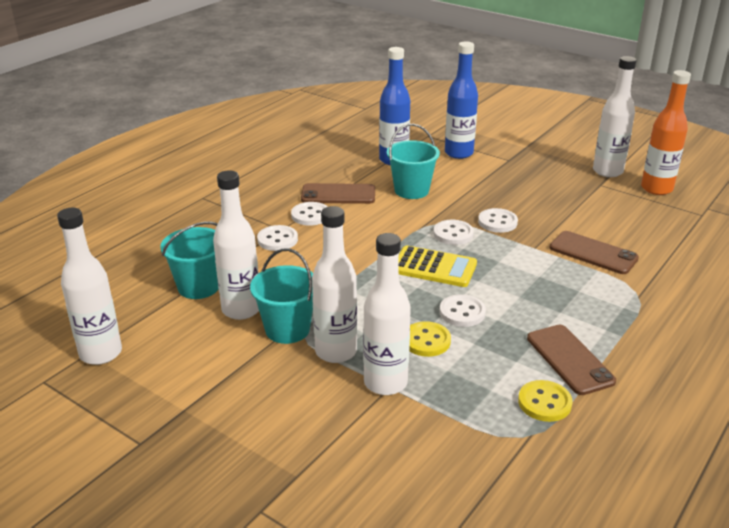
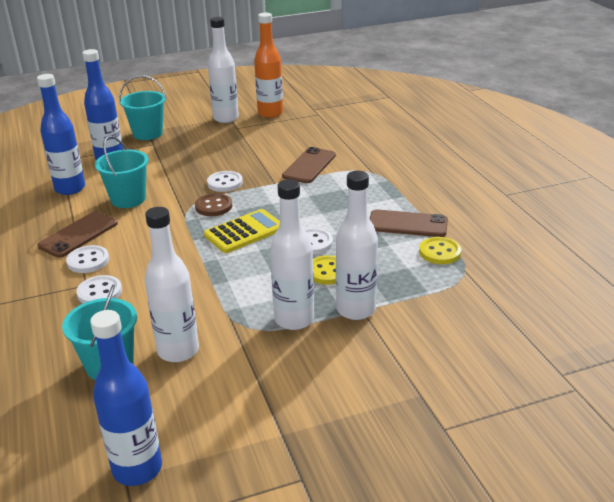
camera: 55 degrees left, 0 degrees up
white bottle [57,208,122,365] -> blue bottle [90,310,162,486]
turquoise bucket [250,248,313,344] -> turquoise bucket moved to [119,75,166,140]
white button [433,220,474,245] -> brown button [195,193,232,216]
brown phone [549,231,639,274] -> brown phone turned 45 degrees counterclockwise [282,147,336,183]

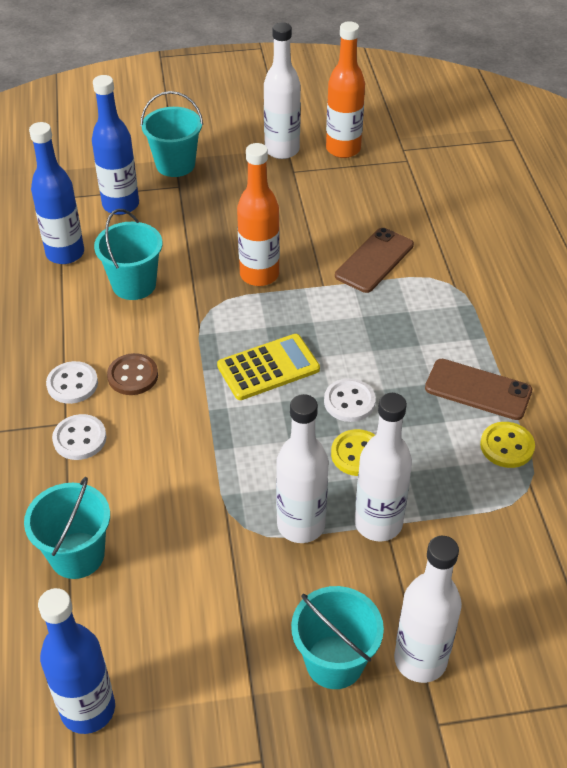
camera: 10 degrees right, 15 degrees up
brown phone [37,211,118,258] -> none
white bottle [145,207,199,362] -> white bottle moved to [394,536,462,683]
brown button [195,193,232,216] -> brown button moved to [107,353,158,395]
white button [207,171,243,192] -> orange bottle [237,143,280,286]
none -> turquoise bucket [291,586,384,689]

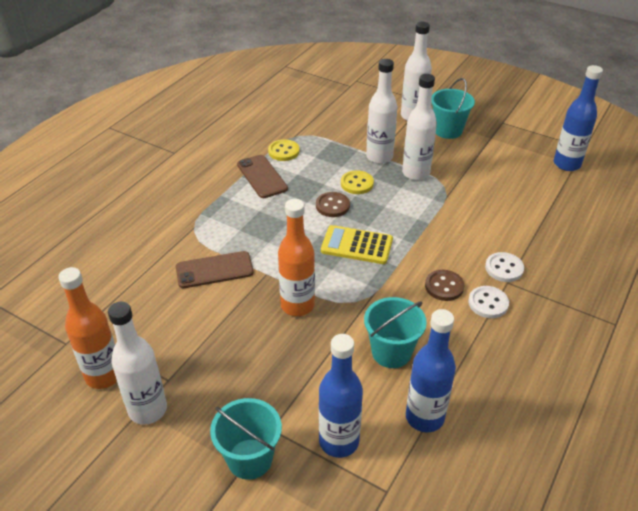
camera: 140 degrees left, 5 degrees down
turquoise bucket [24,477,110,579] -> none
white button [324,378,376,422] -> brown button [316,192,350,217]

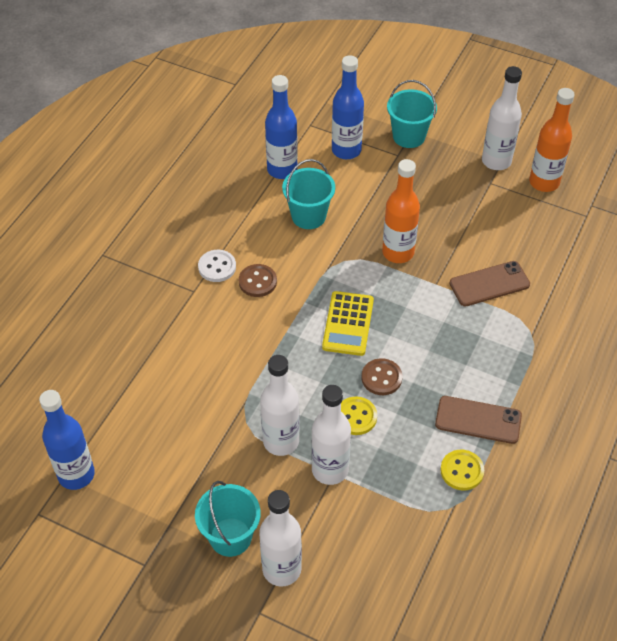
camera: 175 degrees right, 10 degrees up
brown phone [237,155,288,198] -> brown phone turned 45 degrees counterclockwise [435,396,522,444]
yellow calculator [321,225,393,264] -> yellow calculator turned 90 degrees clockwise [322,291,374,356]
white button [485,252,524,282] -> none

